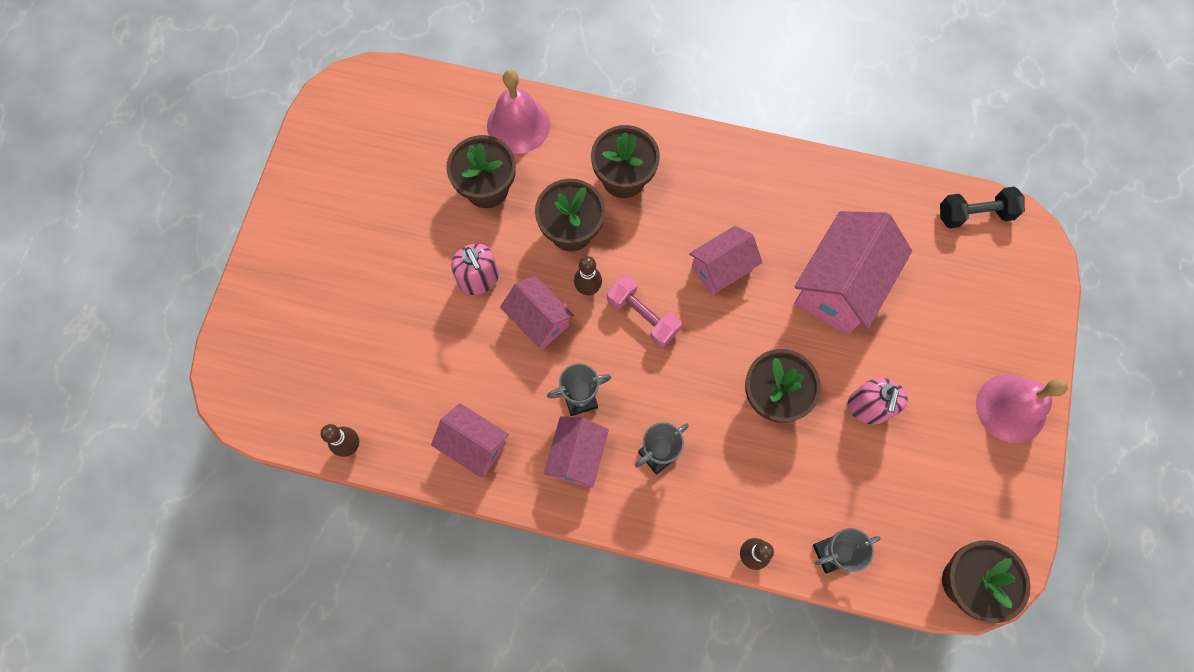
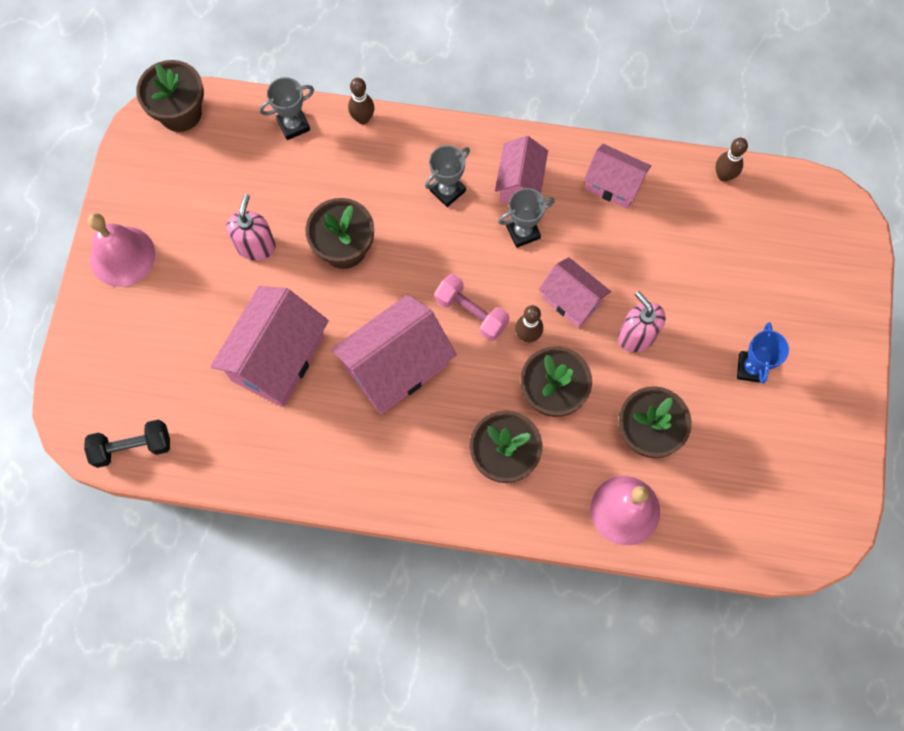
camera: 175 degrees right, 0 degrees up
pink house [689,226,762,295] -> pink house [331,294,457,414], size x1.68
none -> blue trophy [737,322,789,384]

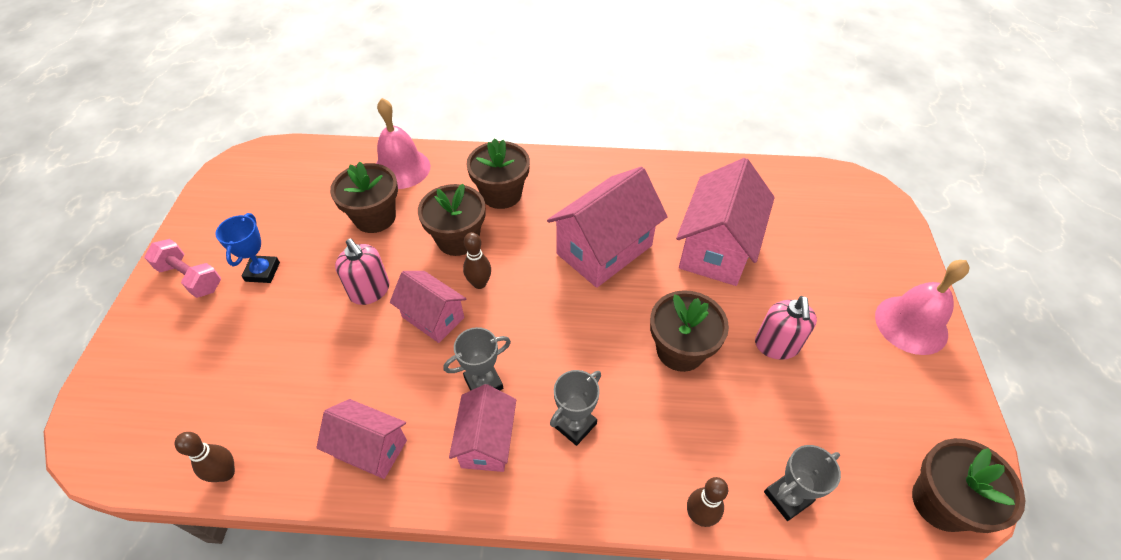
camera: 175 degrees right, 20 degrees down
black dumbbell [84,420,170,468] -> none
pink dumbbell [435,274,510,341] -> pink dumbbell moved to [144,239,221,298]

